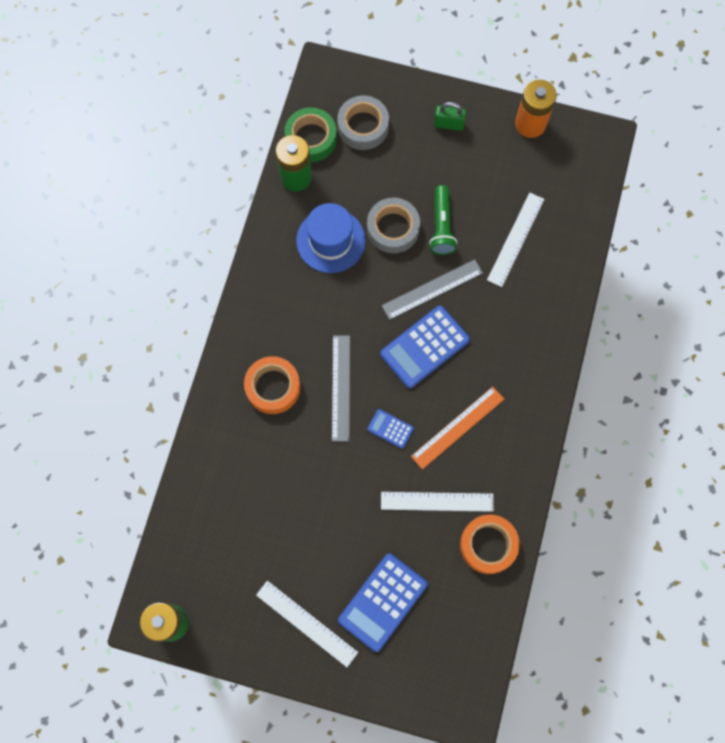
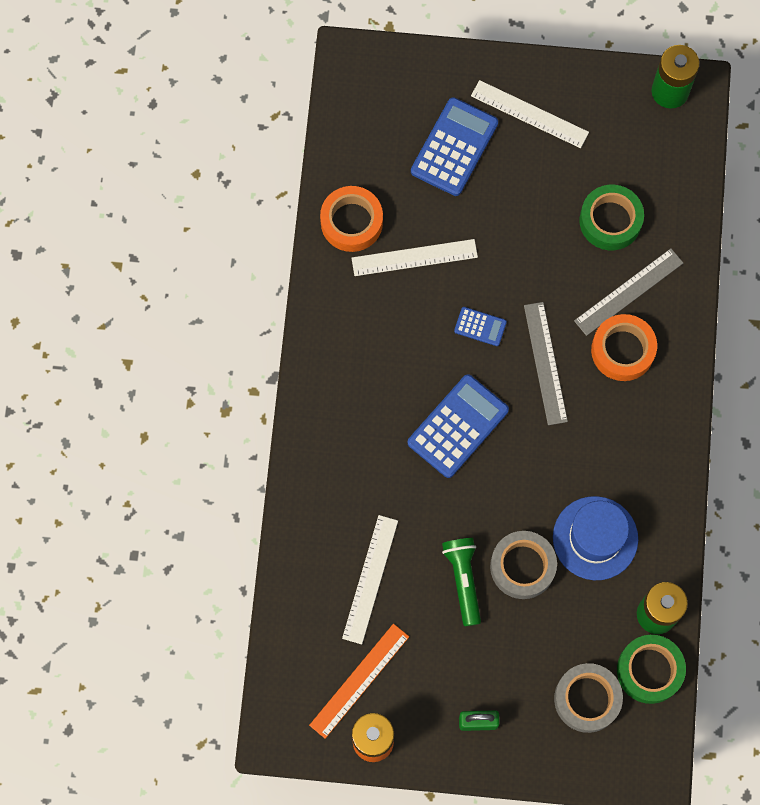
camera: 170 degrees right, 0 degrees up
grey ruler [382,259,483,320] -> grey ruler moved to [574,248,683,336]
orange ruler [411,387,504,469] -> orange ruler moved to [309,624,409,739]
none -> green tape [579,185,644,250]

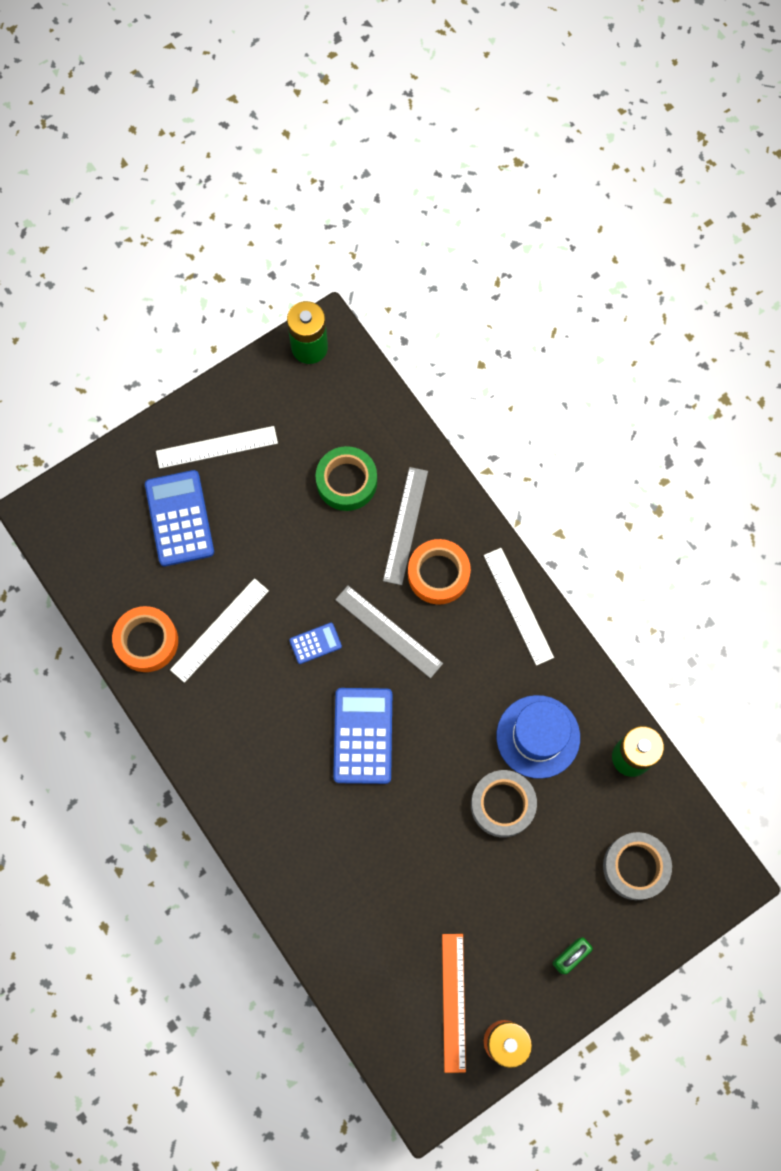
camera: 40 degrees left, 0 degrees up
white ruler [342,515,398,644] -> white ruler moved to [484,548,554,666]
green flashlight [442,538,481,626] -> none
green tape [617,635,686,704] -> none

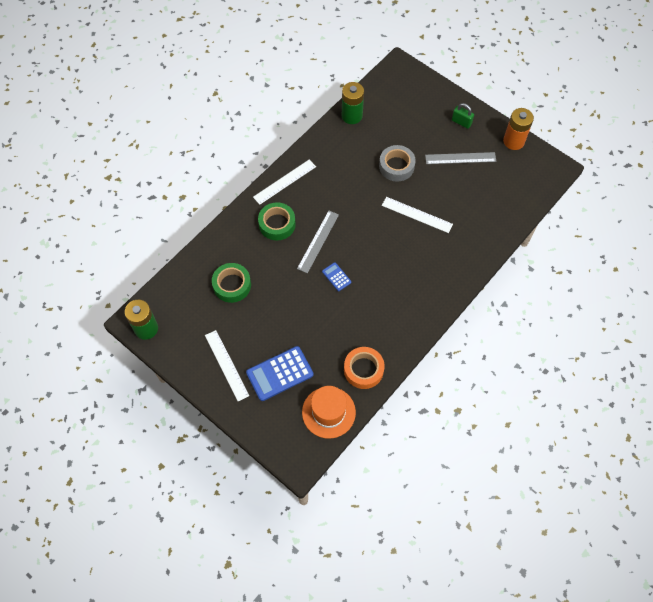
camera: 105 degrees left, 10 degrees down
white ruler [170,578,269,683] -> white ruler moved to [382,197,453,233]
blue calculator [333,688,392,784] -> none
grey ruler [383,467,428,585] -> grey ruler moved to [425,152,496,164]
orange tape [408,539,471,605] -> green tape [258,202,296,240]
orange ruler [442,934,466,1073] -> none
blue hat [496,695,580,779] -> none
grey tape [603,832,672,900] -> none
none -> orange hat [302,386,356,439]

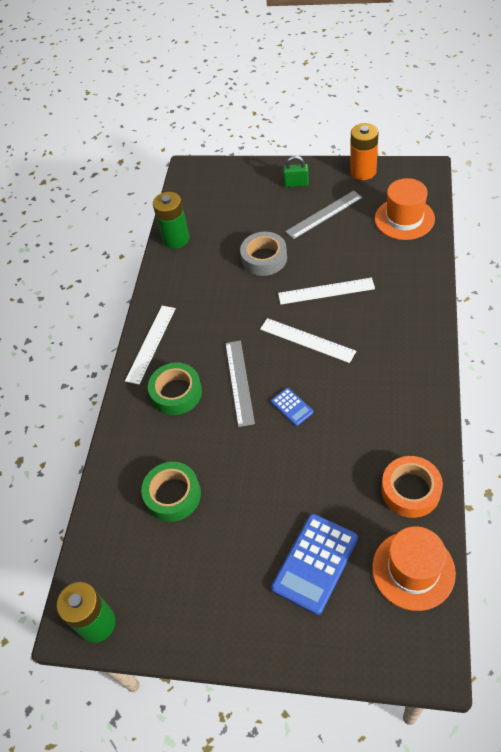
camera: 25 degrees left, 10 degrees down
white ruler [205,330,249,401] -> white ruler moved to [260,318,356,363]
blue calculator [322,262,351,291] -> blue calculator turned 150 degrees counterclockwise [271,388,313,426]
none -> orange hat [375,178,435,240]

